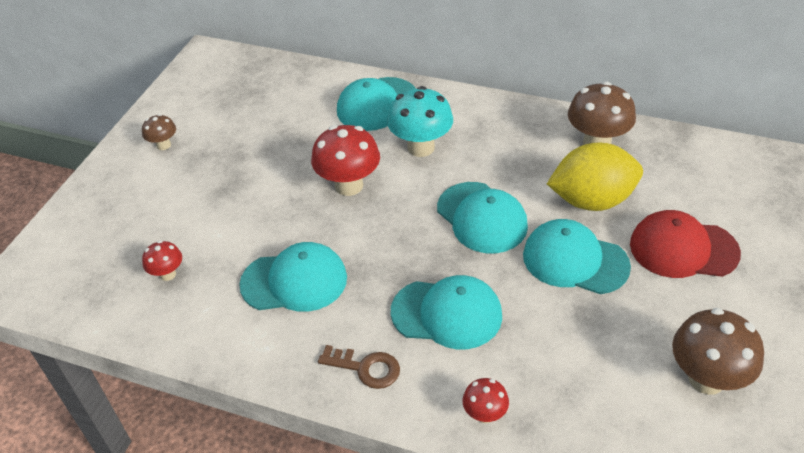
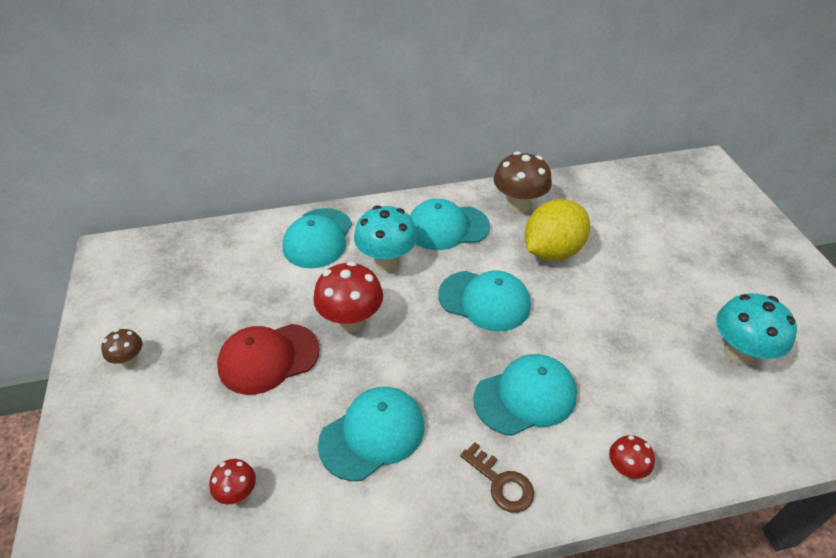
camera: 35 degrees left, 0 degrees up
brown key [318,345,400,389] -> brown key turned 60 degrees clockwise [460,442,534,513]
turquoise cap [523,219,631,294] -> turquoise cap moved to [410,199,490,250]
red cap [630,210,741,278] -> red cap moved to [217,324,320,395]
brown mushroom [672,308,764,395] -> turquoise mushroom [716,293,797,366]

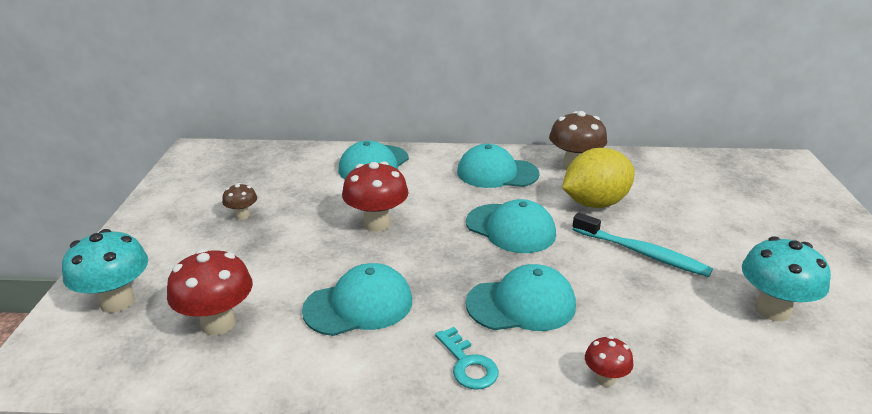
camera: 15 degrees right, 15 degrees down
brown mushroom [101,329,143,367] -> brown mushroom moved to [222,183,257,220]
red mushroom [209,459,256,505] -> red mushroom [167,249,253,335], size x1.88
red cap [217,324,320,395] -> none
turquoise mushroom [354,205,418,271] -> turquoise mushroom moved to [62,229,148,313]
brown key [460,442,534,513] -> turquoise key [435,327,499,390]
none -> turquoise toothbrush [572,213,713,277]

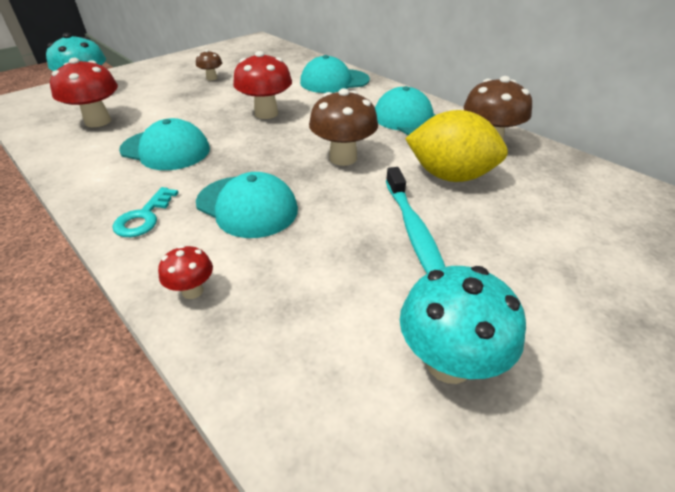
camera: 45 degrees right, 10 degrees up
turquoise cap [466,199,556,253] -> brown mushroom [309,88,378,166]

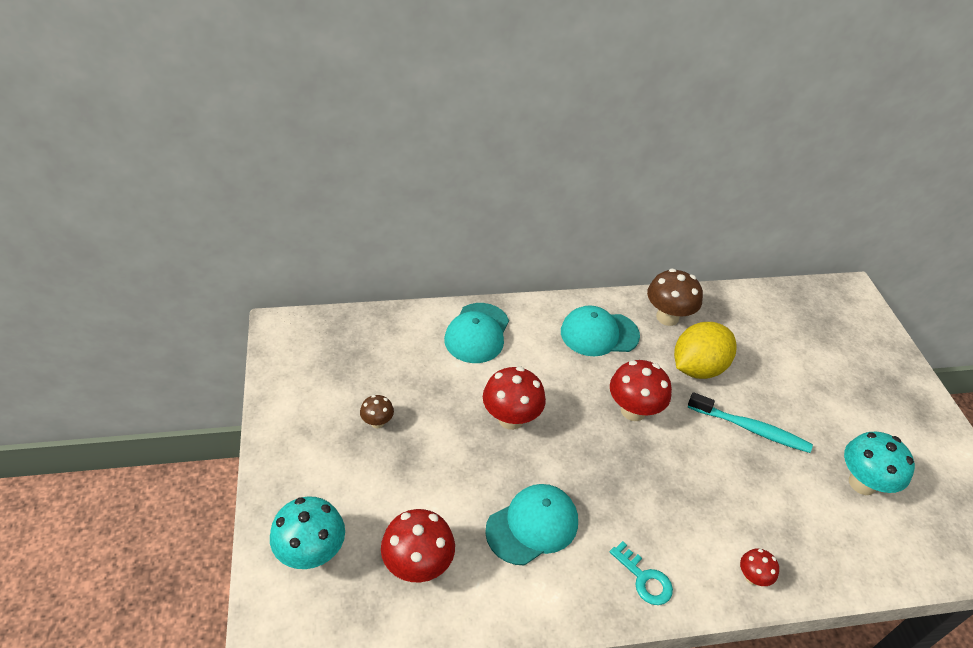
camera: 60 degrees left, 5 degrees up
turquoise cap [196,172,298,238] -> none
brown mushroom [309,88,378,166] -> red mushroom [610,360,672,421]

